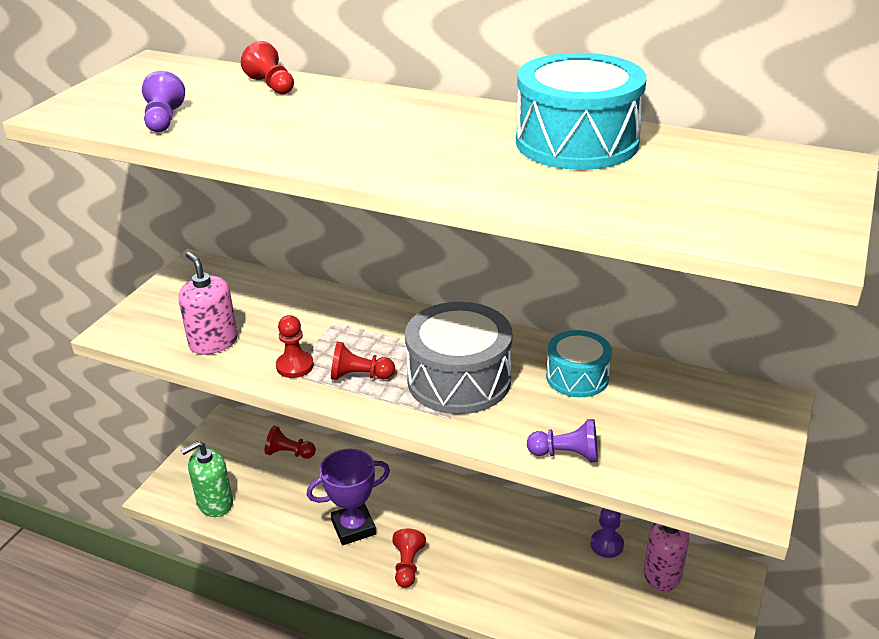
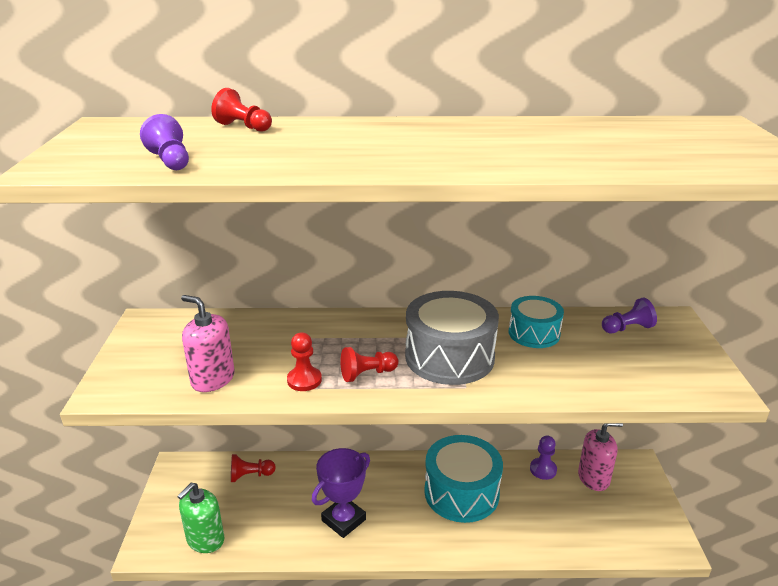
camera: 25 degrees left, 5 degrees down
red pawn [392,529,426,588] -> none
turquoise drum [516,53,646,170] -> turquoise drum moved to [424,435,503,523]
purple pawn [527,419,598,462] -> purple pawn moved to [602,298,657,333]

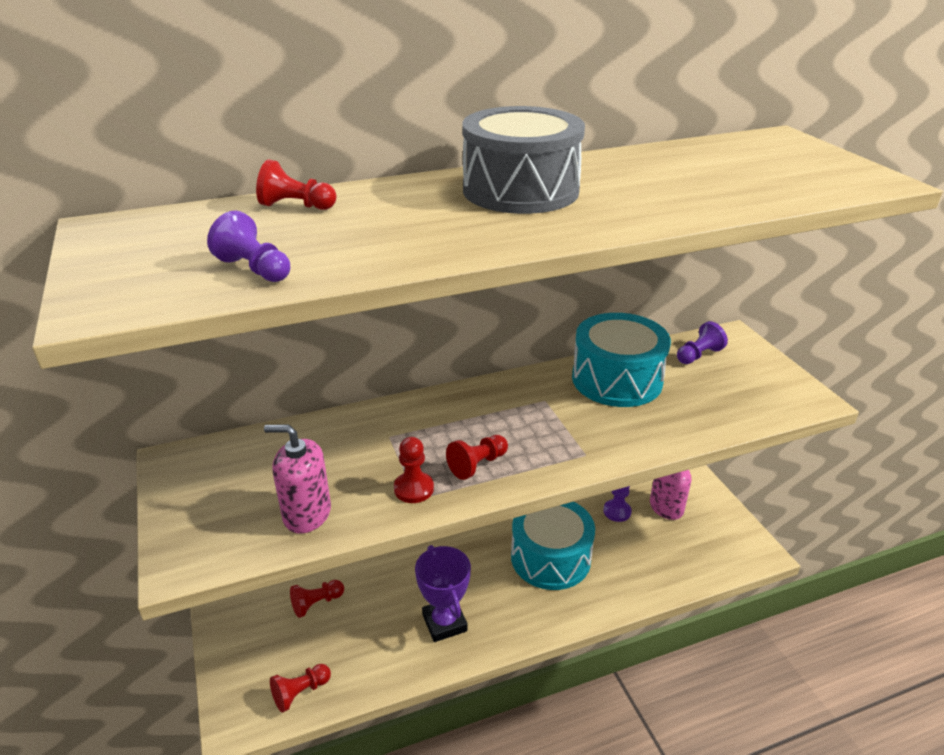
camera: 20 degrees left, 5 degrees up
green soap dispenser [177,483,225,553] -> red pawn [270,664,331,713]
purple trophy [312,448,370,538] -> purple trophy turned 45 degrees counterclockwise [415,545,471,642]
grey drum [405,291,499,385] -> grey drum moved to [462,106,585,214]
turquoise drum [509,296,564,348] -> turquoise drum [572,313,671,407], size x1.66

